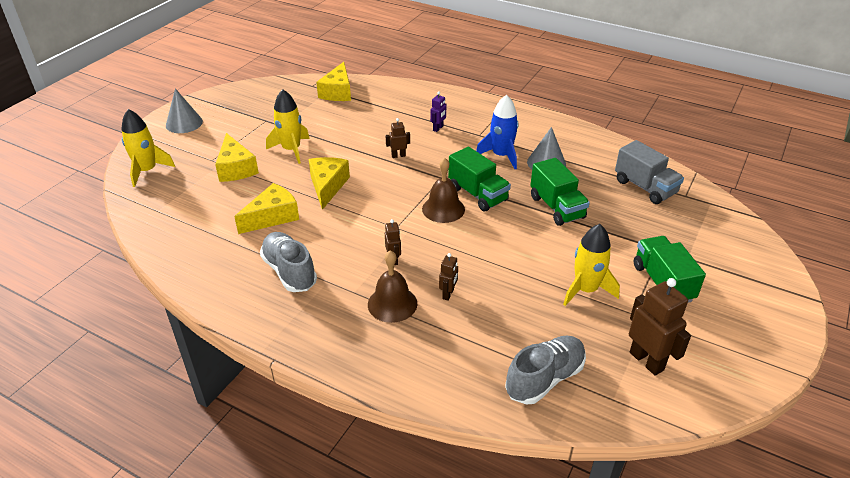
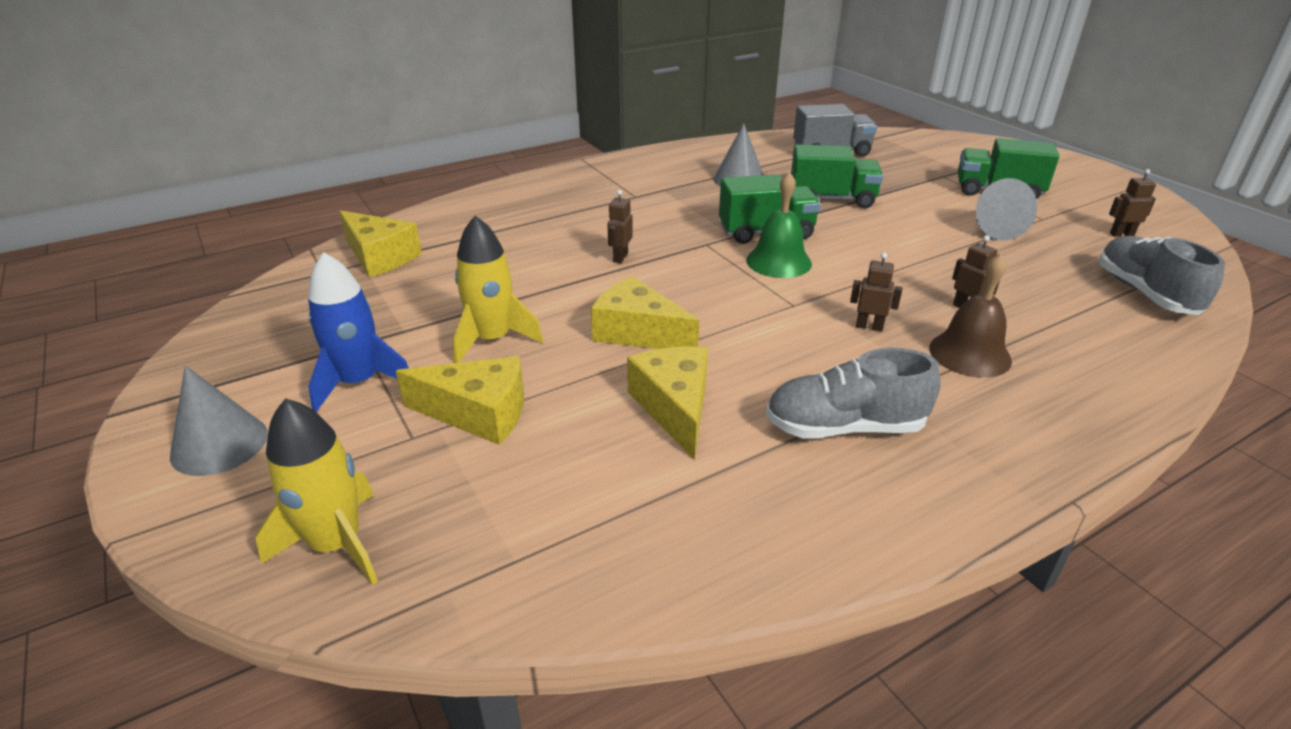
camera: 60 degrees left, 5 degrees down
brown bell [422,158,465,223] -> green bell [746,172,812,278]
purple robot [430,92,447,132] -> none
blue rocket [476,95,518,169] -> blue rocket moved to [308,252,409,412]
yellow rocket [563,224,620,306] -> grey cone [976,178,1037,240]
brown robot [629,278,691,376] -> brown robot [1109,169,1156,237], size x0.53

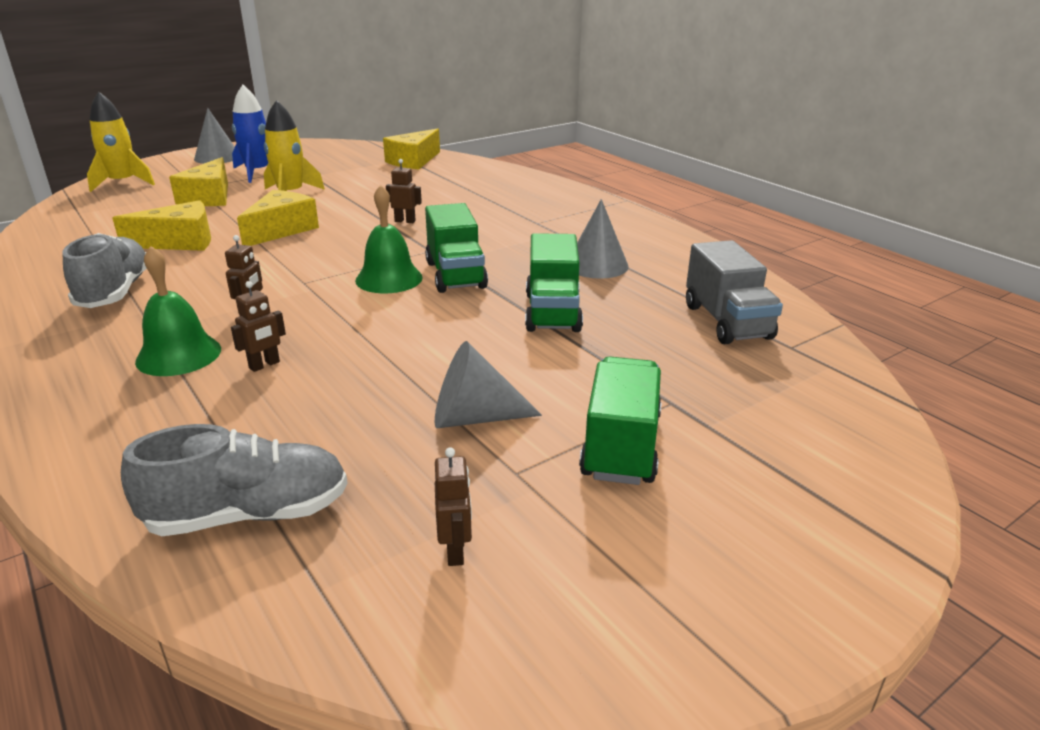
camera: 85 degrees right, 5 degrees down
brown bell [929,253,1012,378] -> green bell [135,246,221,376]

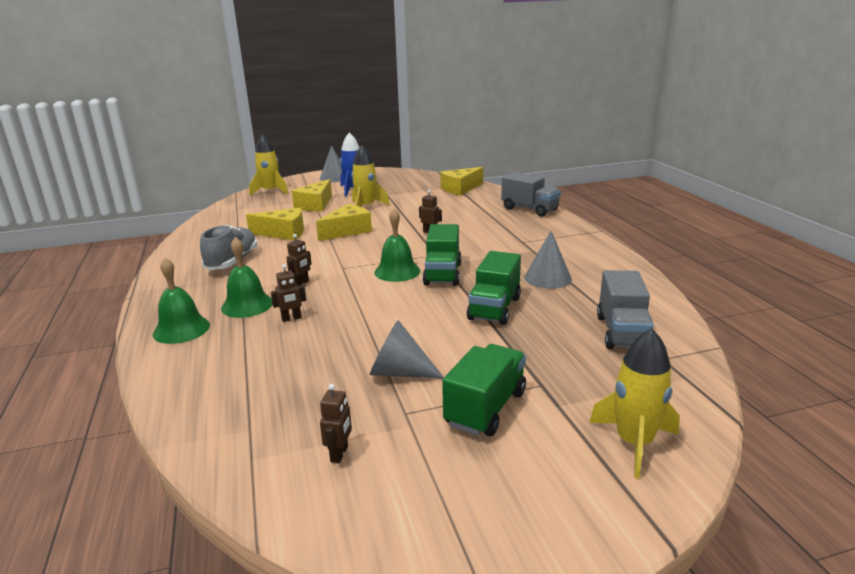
camera: 20 degrees right, 5 degrees down
grey shoe [121,424,348,536] -> none
none -> green bell [153,258,210,344]
none -> grey truck [501,172,561,216]
none -> yellow rocket [589,328,680,479]

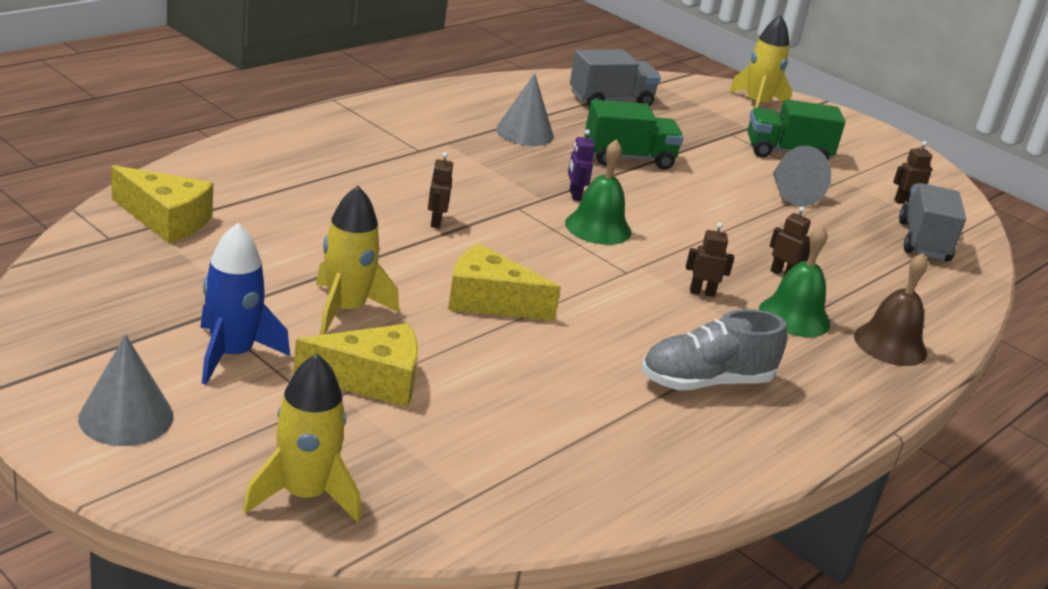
camera: 125 degrees left, 5 degrees up
green bell [153,258,210,344] -> brown bell [854,253,928,366]
yellow cheese [246,208,304,240] -> none
green truck [423,224,461,286] -> purple robot [568,130,595,201]
grey truck [501,172,561,216] -> grey truck moved to [899,183,966,262]

